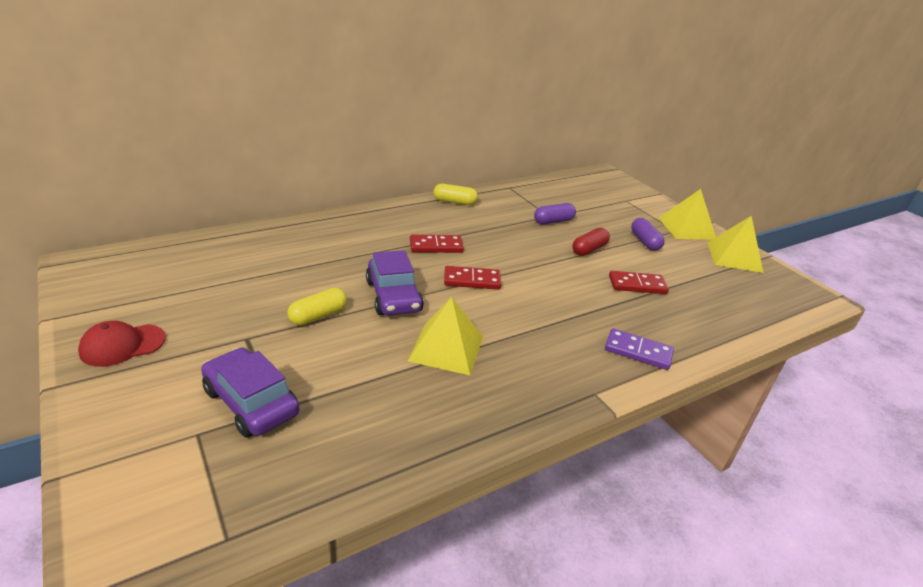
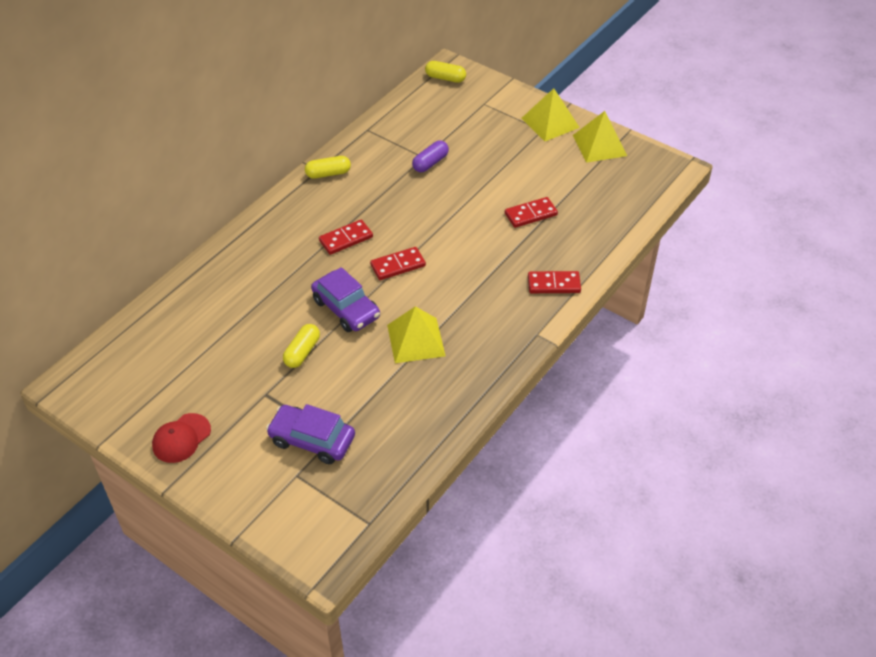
camera: 20 degrees left, 15 degrees up
red capsule [572,228,610,256] -> none
purple domino [605,328,674,370] -> red domino [528,271,581,293]
purple capsule [631,218,665,251] -> none
none -> yellow capsule [425,61,466,83]

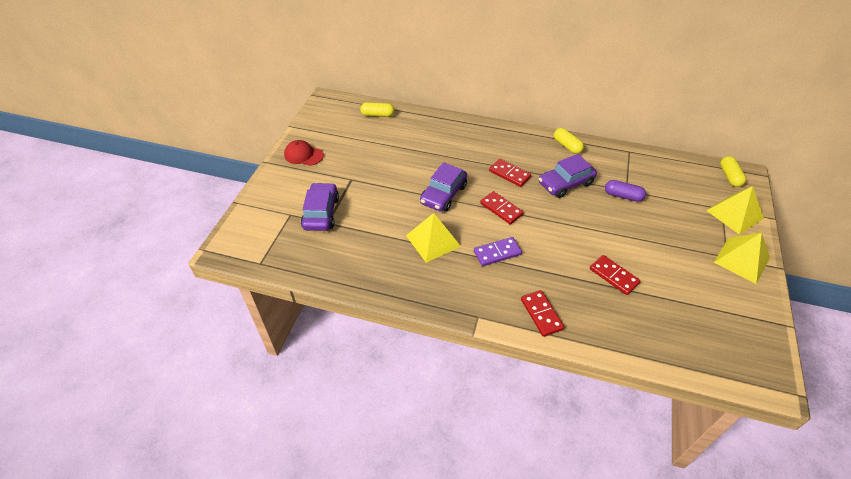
camera: 70 degrees right, 0 degrees up
yellow capsule [283,324,320,368] -> yellow capsule moved to [360,102,395,117]
yellow pyramid [573,111,627,163] -> yellow pyramid moved to [706,186,764,235]
none -> purple domino [474,237,522,266]
none -> purple car [539,154,597,198]

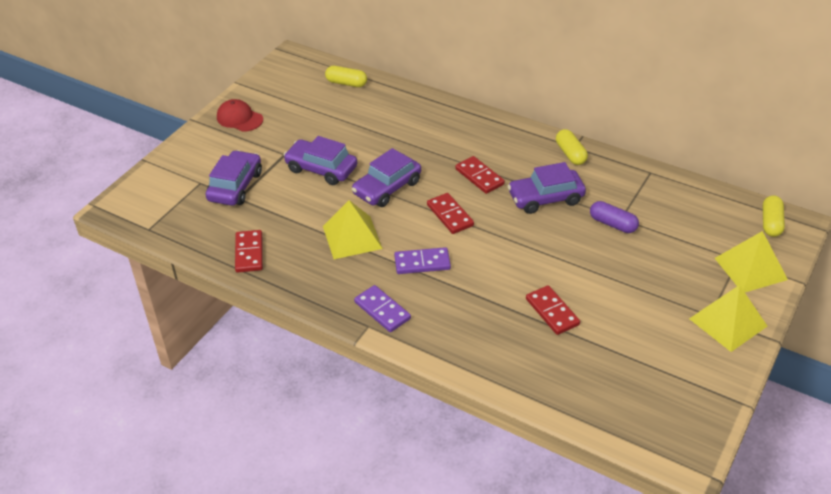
camera: 15 degrees right, 5 degrees down
red domino [521,290,564,337] -> red domino moved to [235,230,263,273]
none -> purple car [284,136,357,185]
none -> purple domino [354,285,411,332]

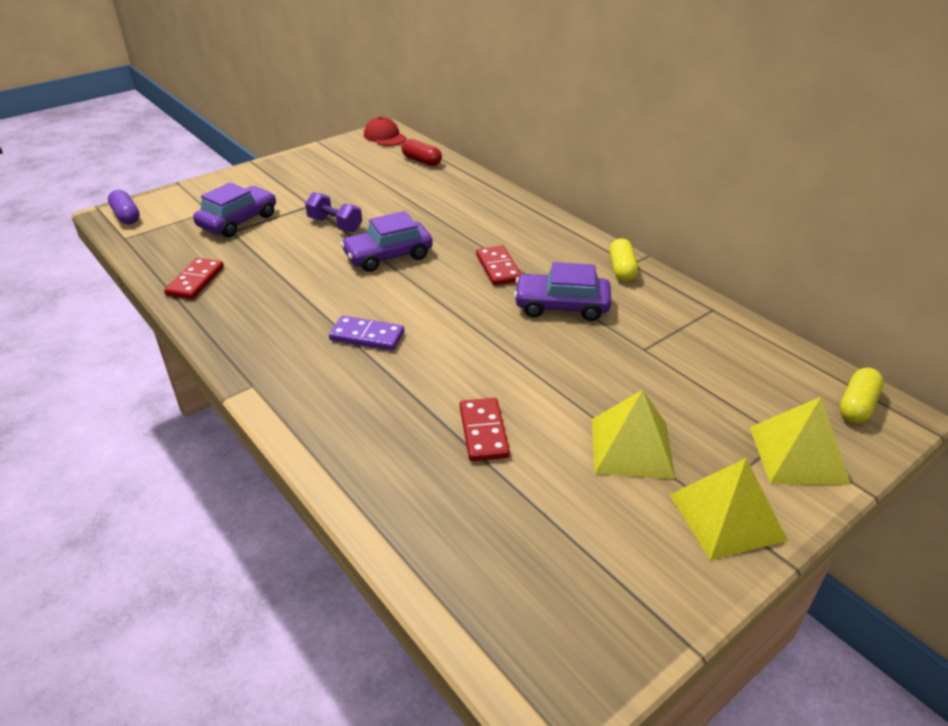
camera: 20 degrees right, 5 degrees down
red cap [217,99,263,132] -> red cap moved to [364,117,406,146]
purple car [284,136,357,185] -> purple dumbbell [305,192,362,232]
yellow pyramid [323,200,383,259] -> yellow pyramid moved to [592,390,675,479]
yellow capsule [325,66,367,87] -> red capsule [402,139,442,166]
purple domino [354,285,411,332] -> none
red domino [427,193,474,234] -> none
purple capsule [590,201,639,233] -> purple capsule moved to [108,190,140,224]

